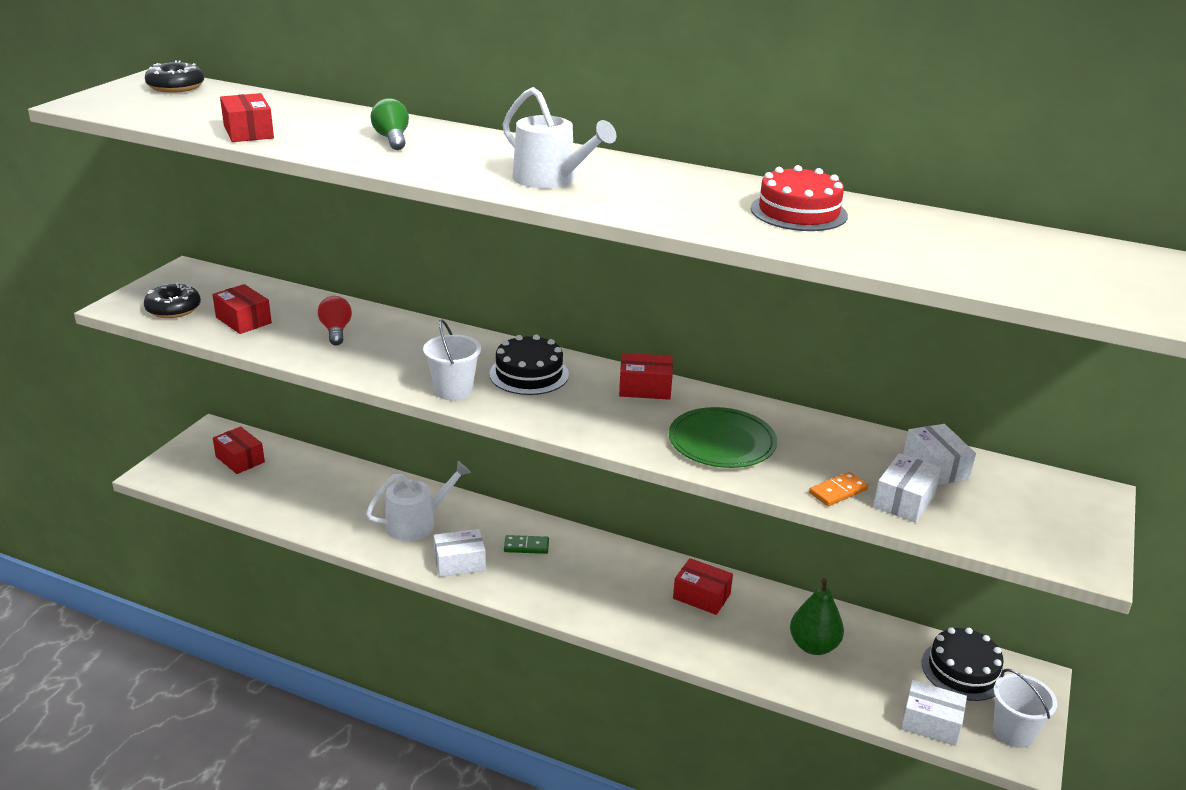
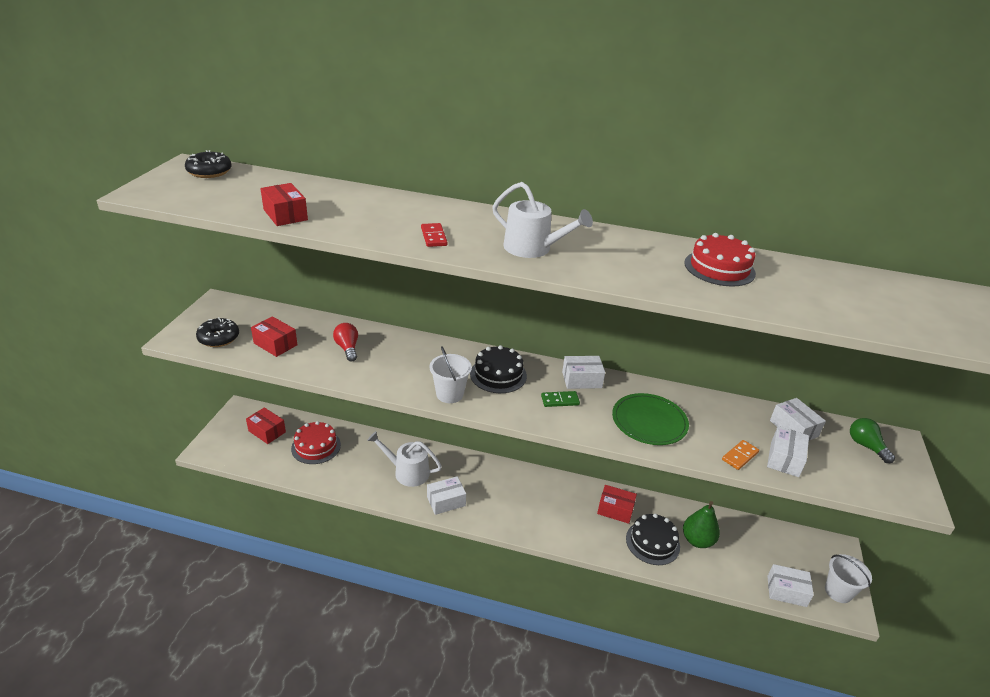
camera: 10 degrees left, 5 degrees up
white watering can [366,461,471,541] -> white watering can turned 120 degrees counterclockwise [367,431,442,487]
green light bulb [371,98,409,150] -> green light bulb moved to [850,418,895,463]
green domino [504,535,549,554] -> green domino moved to [541,391,580,407]
red box [619,353,673,400] -> white box [562,356,605,389]
black cake [922,627,1005,701] -> black cake moved to [626,514,680,565]
none -> red cake [291,421,341,464]
none -> red domino [421,223,448,247]

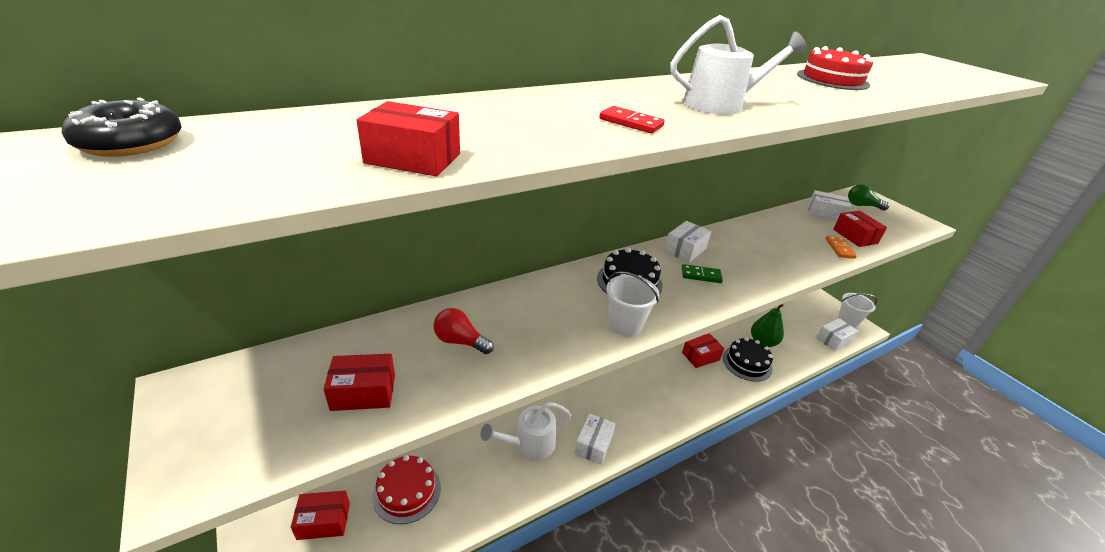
camera: 45 degrees left, 0 degrees up
black donut [196,317,239,347] -> none
green domino [541,391,580,407] -> green domino turned 60 degrees clockwise [682,264,723,283]
green plate [612,393,689,445] -> none
white box [767,426,809,477] -> red box [833,211,887,247]

